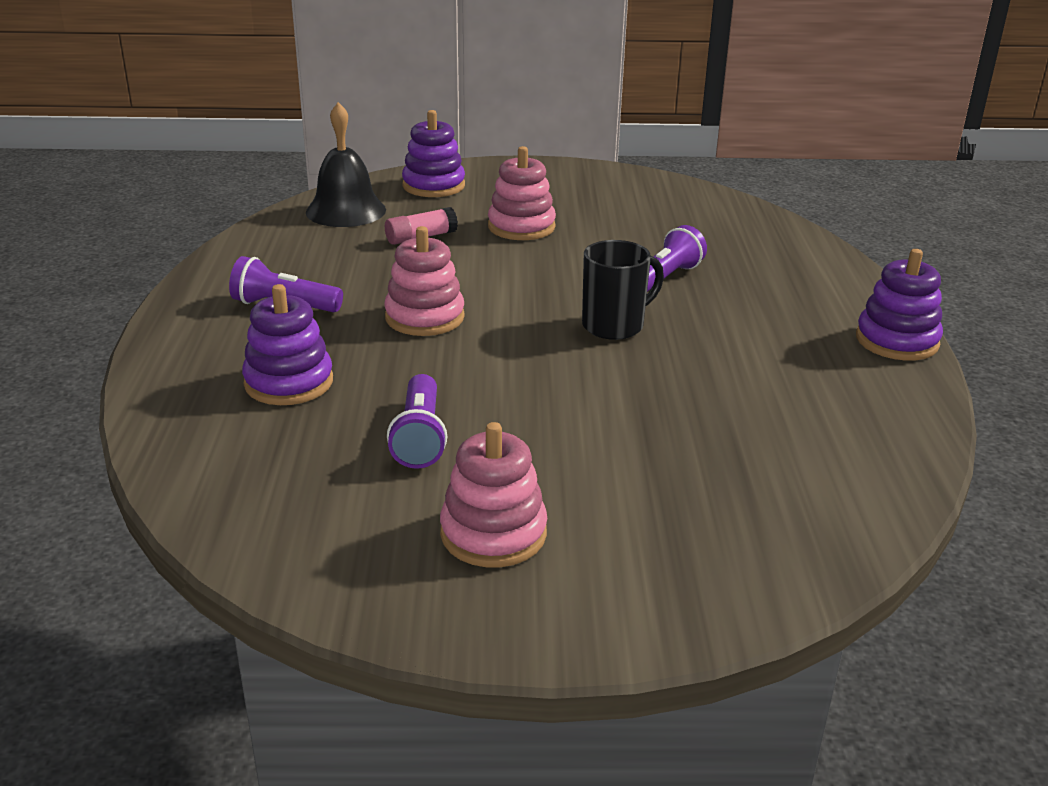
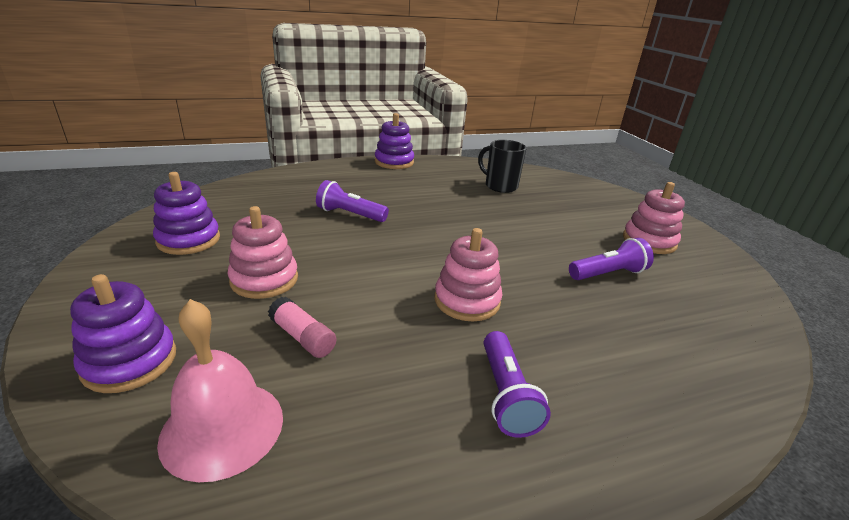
camera: 110 degrees left, 0 degrees up
purple stacking toy [242,284,333,405] -> purple stacking toy moved to [153,172,220,255]
black bell [306,102,386,227] -> pink bell [157,299,283,482]
black mug [582,240,664,340] -> black mug moved to [478,140,526,193]

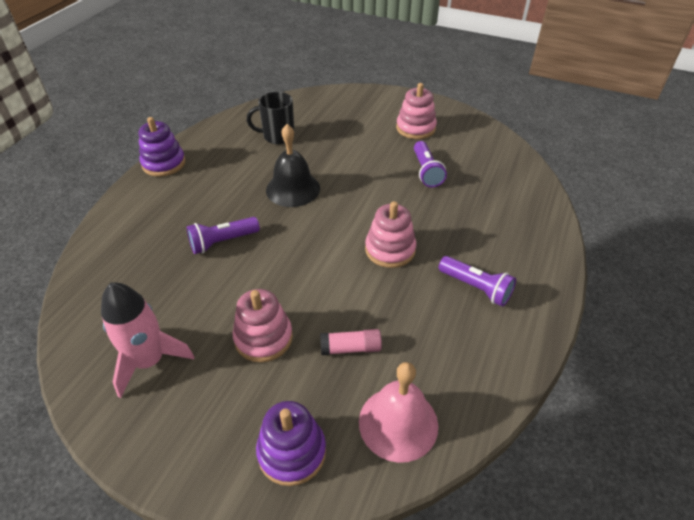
camera: 45 degrees left, 15 degrees up
purple stacking toy [153,172,220,255] -> pink rocket [101,283,194,398]
purple flashlight [569,238,654,280] -> purple flashlight turned 150 degrees clockwise [414,141,447,187]
none -> black bell [266,124,320,207]

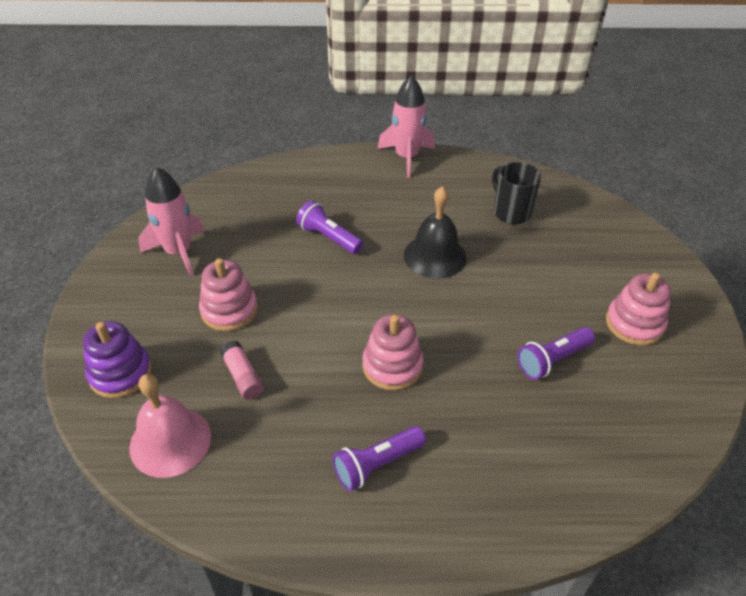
camera: 65 degrees right, 0 degrees up
purple stacking toy [138,117,186,177] -> pink rocket [378,75,435,178]
purple flashlight [439,256,516,306] -> purple flashlight turned 45 degrees clockwise [332,426,426,491]

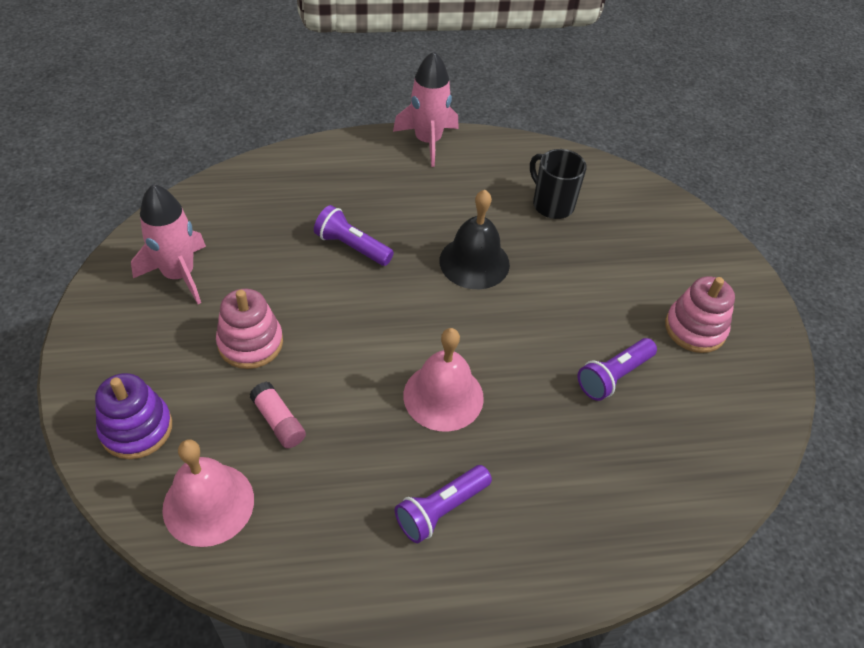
camera: 10 degrees left, 5 degrees up
pink stacking toy [362,314,424,390] -> pink bell [403,328,484,431]

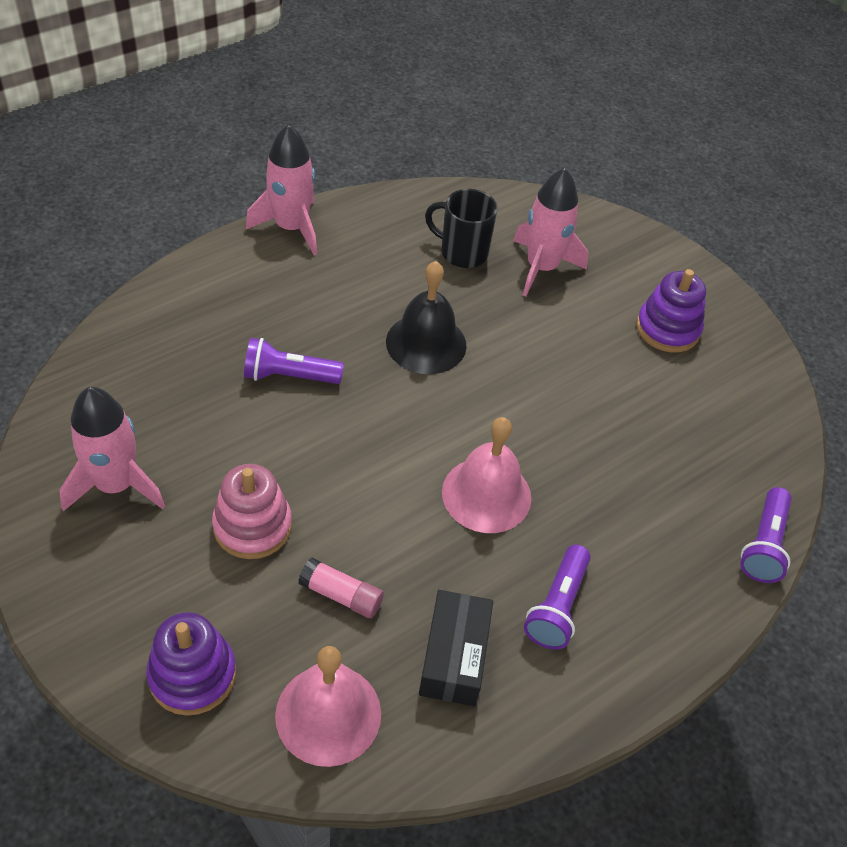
camera: 30 degrees left, 0 degrees up
purple flashlight [578,338,657,401] -> purple flashlight moved to [741,487,792,583]
pink stacking toy [665,276,735,353] -> purple stacking toy [636,269,706,353]
none -> black box [419,590,493,706]
none -> pink rocket [513,168,588,297]

